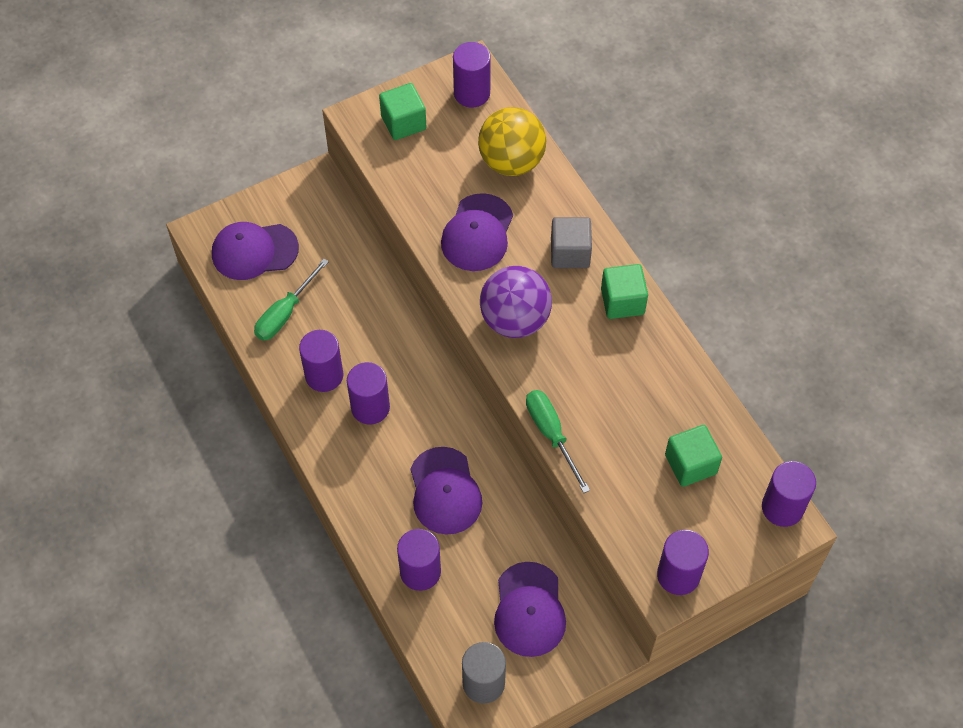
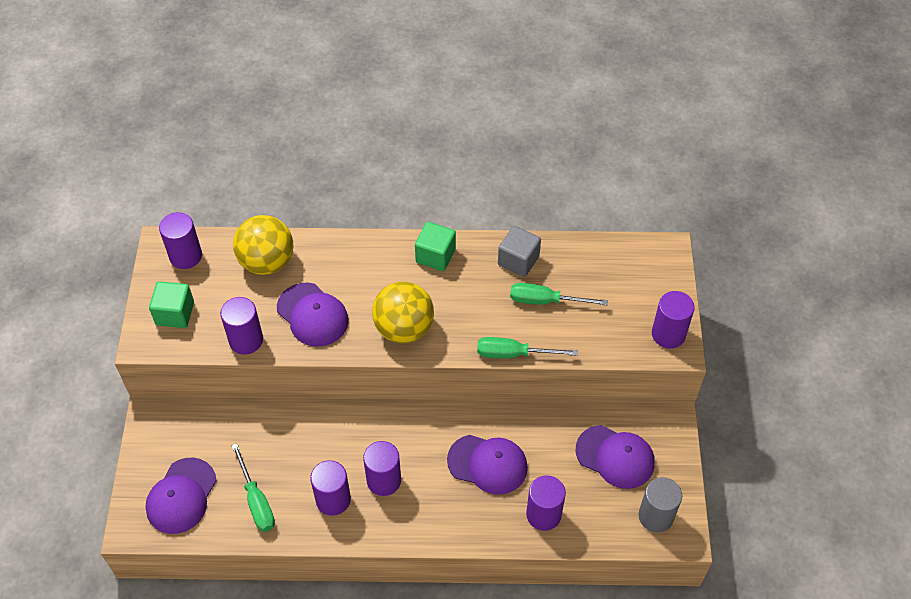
camera: 60 degrees left, 5 degrees down
purple ball [480,266,552,338] -> yellow ball [372,282,434,343]
grey cube [551,217,592,268] -> grey cube moved to [498,226,541,277]
green cube [665,425,722,487] -> none
purple cylinder [762,461,816,527] -> purple cylinder moved to [220,297,263,355]
none -> green screwdriver [510,283,608,305]

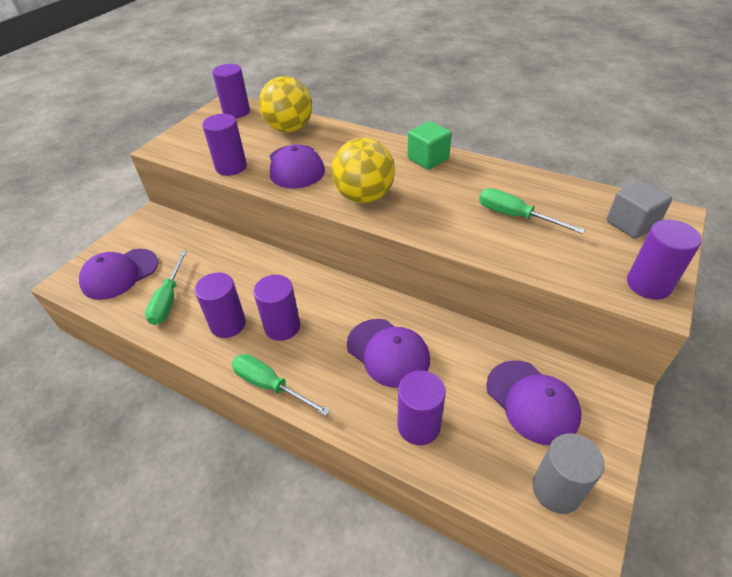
camera: 30 degrees right, 10 degrees down
green cube [149,281,194,328] -> none
green screwdriver [477,337,578,358] -> green screwdriver moved to [231,354,330,416]
grey cube [498,226,541,277] -> grey cube moved to [606,180,672,239]

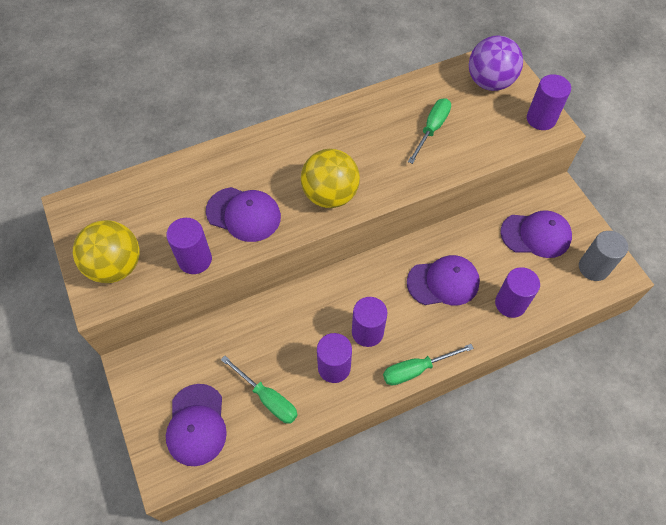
camera: 55 degrees left, 15 degrees up
purple cylinder [212,64,250,118] -> none
yellow ball [259,76,312,133] -> yellow ball moved to [73,220,139,283]
green cube [407,121,452,170] -> none
green screwdriver [479,188,585,234] -> green screwdriver turned 135 degrees clockwise [408,98,451,164]
grey cube [606,180,672,239] -> purple ball [469,36,523,91]

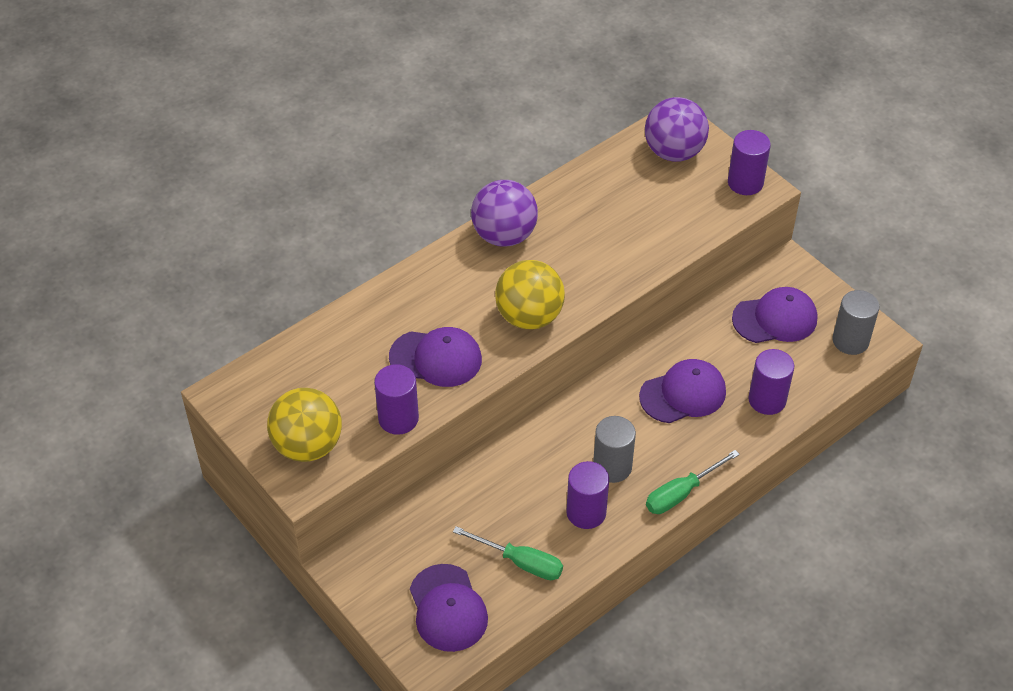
camera: 15 degrees left, 10 degrees down
purple cylinder [352,297,387,347] -> grey cylinder [593,416,636,483]
green screwdriver [408,98,451,164] -> none
none -> purple ball [471,180,538,247]

